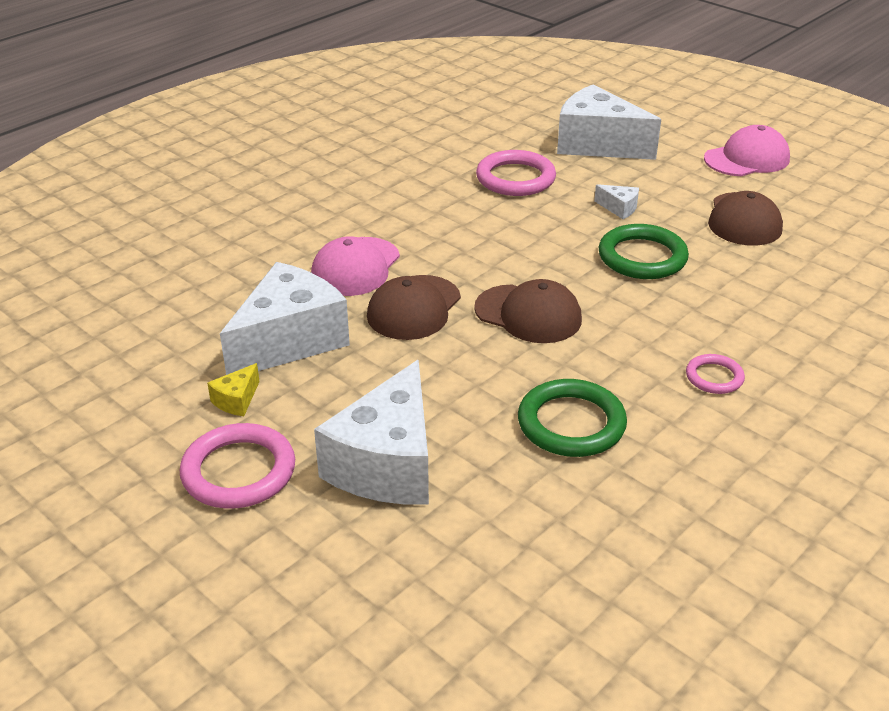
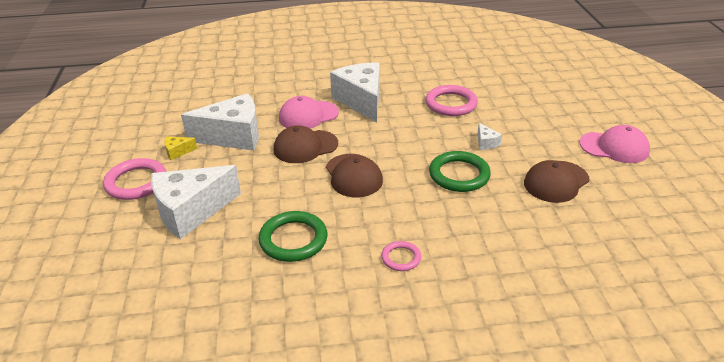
camera: 40 degrees right, 0 degrees up
white cheese [557,84,661,160] -> white cheese moved to [330,62,380,122]

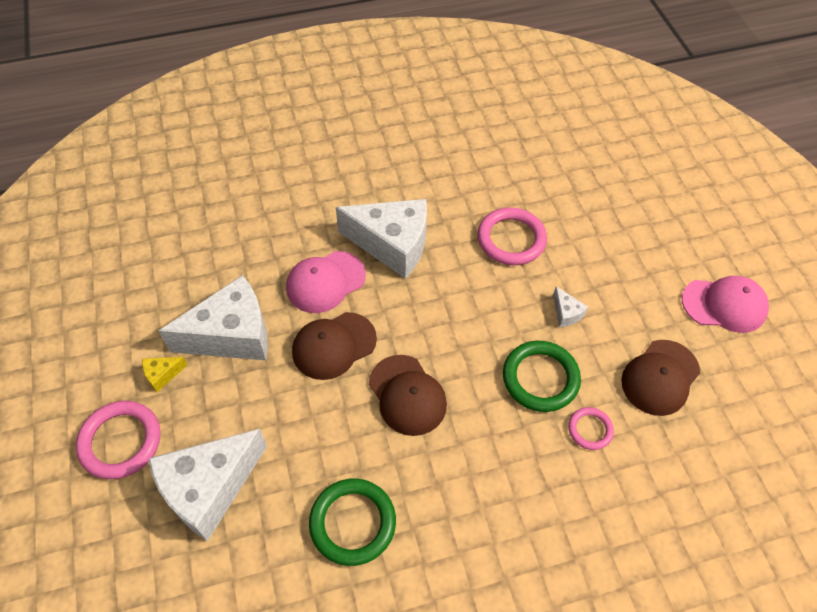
camera: 10 degrees left, 20 degrees up
white cheese [330,62,380,122] -> white cheese turned 135 degrees clockwise [336,199,427,279]
pink ring [381,241,421,271] -> pink ring moved to [568,407,614,450]

